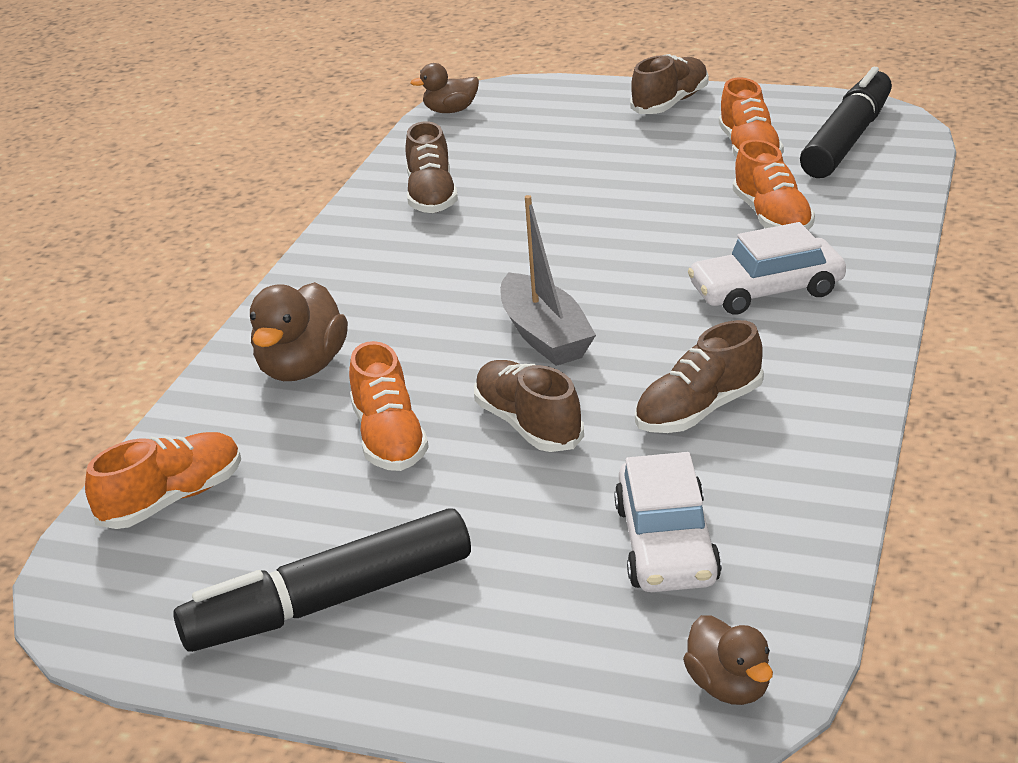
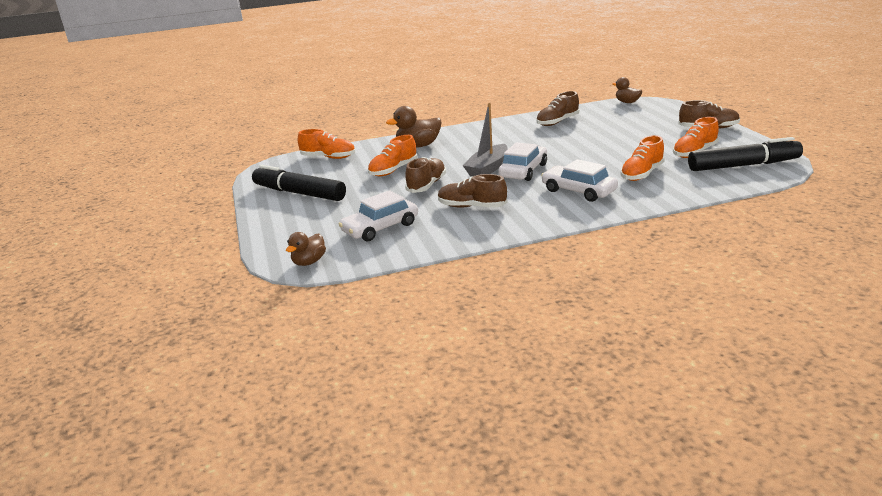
camera: 55 degrees right, 5 degrees down
none -> white car [498,142,547,181]

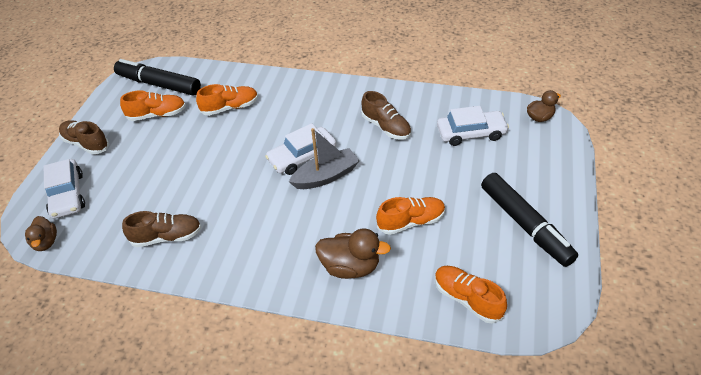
camera: 150 degrees left, 20 degrees up
brown shoe [405,157,446,193] -> none
white car [541,159,618,202] -> white car moved to [44,159,85,219]

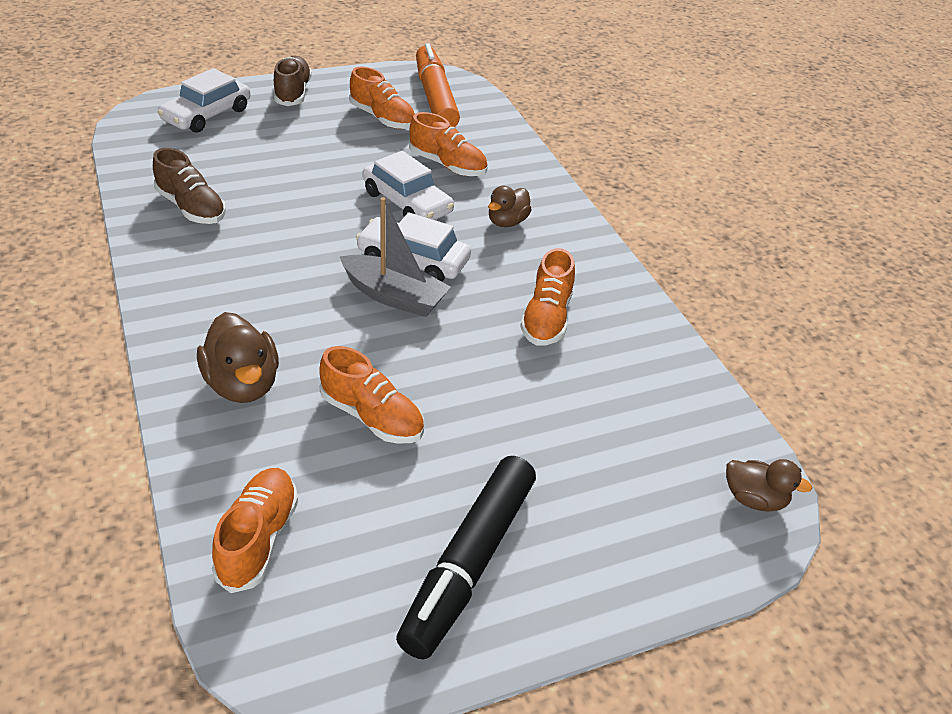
camera: 50 degrees right, 5 degrees down
brown duck [25,216,57,251] -> brown duck moved to [488,186,532,227]
black marker [114,59,201,95] -> orange marker [416,43,460,127]
brown shoe [361,91,411,140] -> orange shoe [520,248,575,346]
white car [437,106,509,146] -> white car moved to [362,151,454,220]

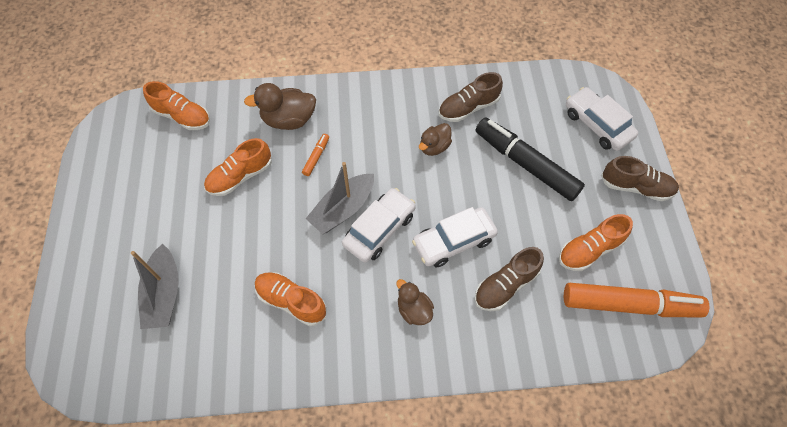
camera: 110 degrees right, 20 degrees up
black marker [396,456,536,659] -> black marker moved to [476,117,585,201]
orange shoe [409,112,488,176] -> brown shoe [475,247,544,311]
brown duck [726,459,812,512] -> brown duck moved to [419,123,452,156]
none -> grey boat [131,244,179,329]
none -> orange marker [302,134,329,176]

